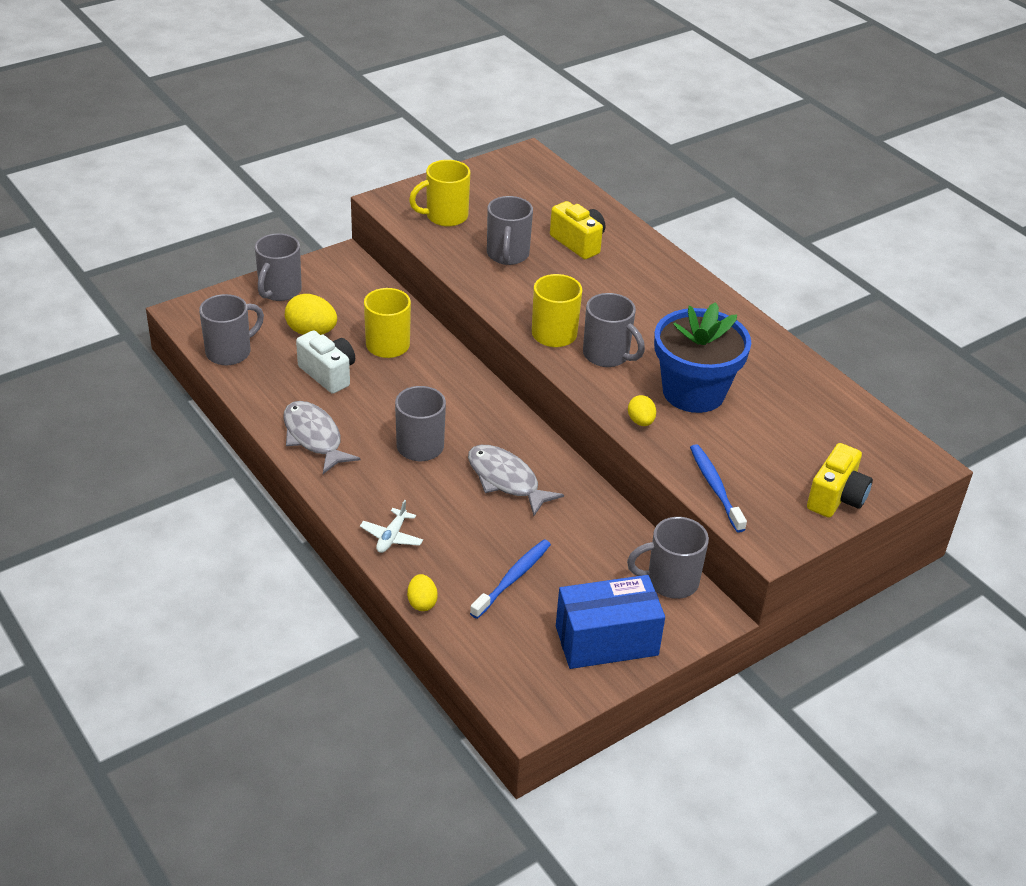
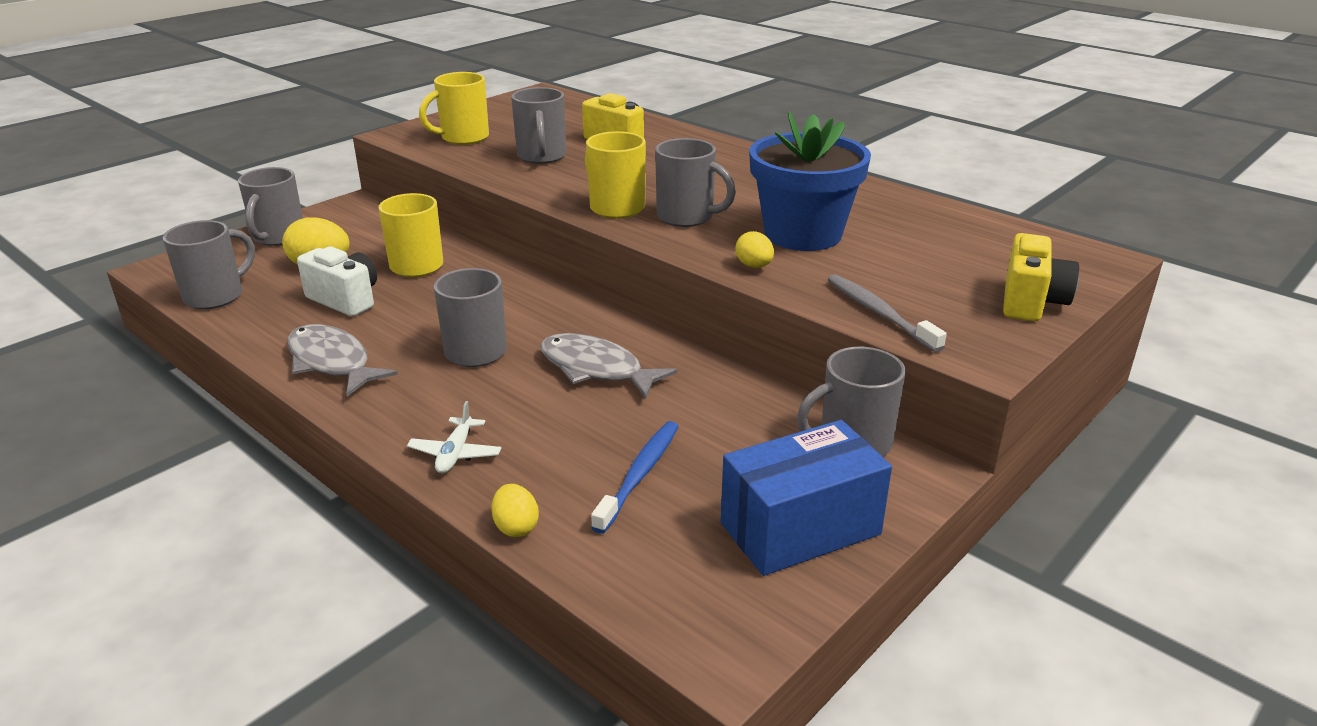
camera: 10 degrees left, 10 degrees down
blue toothbrush [690,444,747,532] -> grey toothbrush [827,274,947,353]

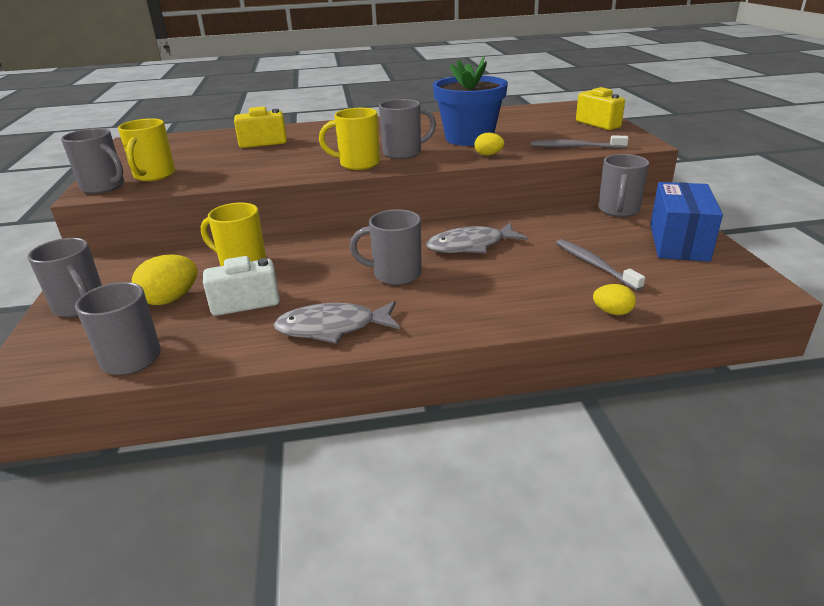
camera: 50 degrees left, 0 degrees up
white plane [407,401,501,473] -> none
grey mug [511,87,566,164] -> grey mug moved to [61,128,124,194]
blue toothbrush [591,421,679,534] -> grey toothbrush [556,239,645,291]

